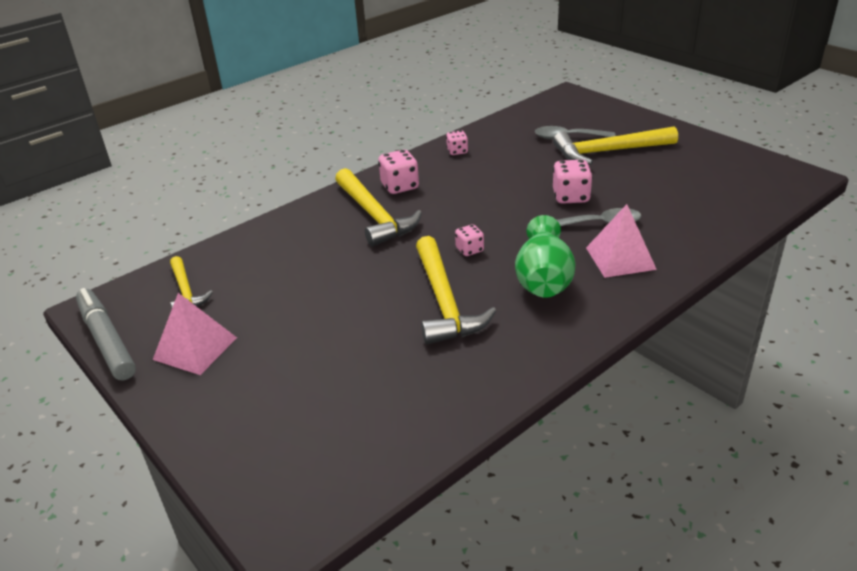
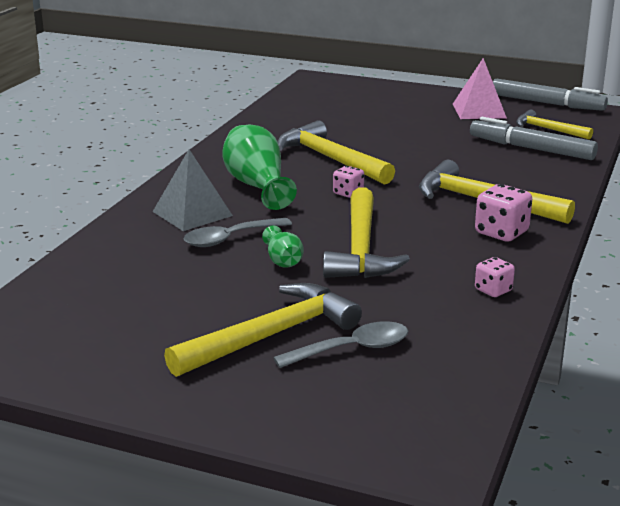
camera: 150 degrees right, 10 degrees down
pink dice [553,160,593,204] -> green vase [262,226,304,268]
pink pyramid [586,204,657,278] -> grey pyramid [152,150,233,231]
none -> yellow hammer [323,187,410,278]
none -> grey marker [470,117,598,160]

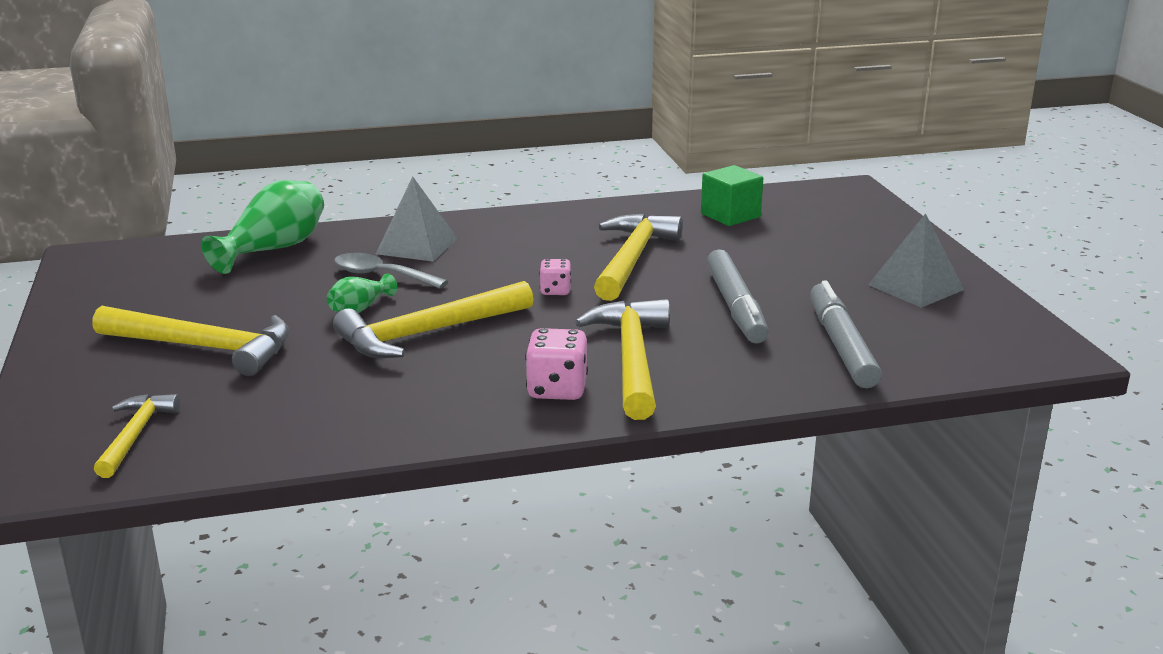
camera: 55 degrees right, 0 degrees up
green vase [222,125,297,210] -> green vase moved to [201,180,324,274]
grey spoon [273,321,408,368] -> none
pink pyramid [453,58,507,119] -> grey pyramid [868,213,964,308]
pink dice [475,257,515,297] -> none
grey marker [493,79,608,111] -> grey marker moved to [707,249,769,343]
yellow hammer [516,109,593,140] -> yellow hammer moved to [94,394,180,478]
none -> green cube [701,165,763,226]

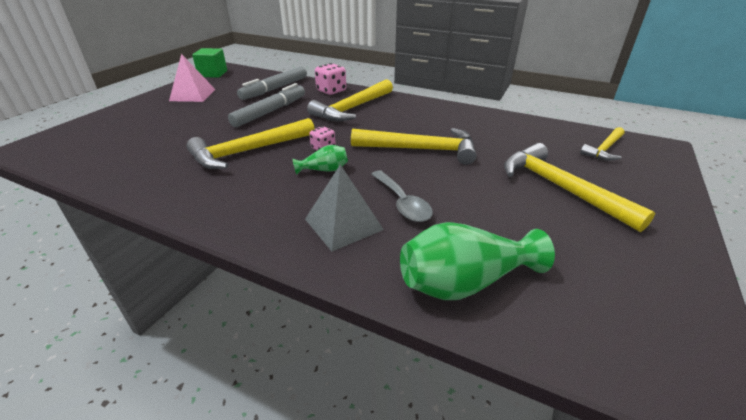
camera: 140 degrees left, 10 degrees up
green vase [327,274,397,313] -> green vase moved to [292,145,348,175]
pink dice [525,328,588,400] -> pink dice moved to [315,63,346,95]
green cube [701,165,763,226] -> green cube moved to [192,48,227,78]
grey pyramid [868,213,964,308] -> pink pyramid [169,54,216,102]

